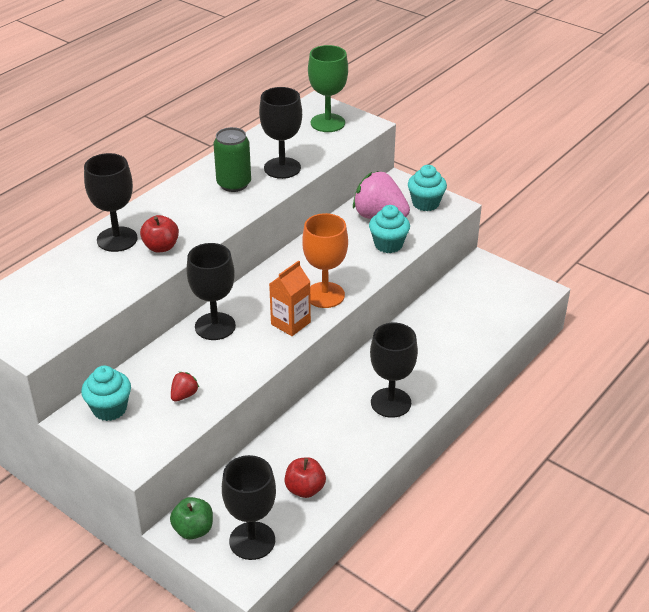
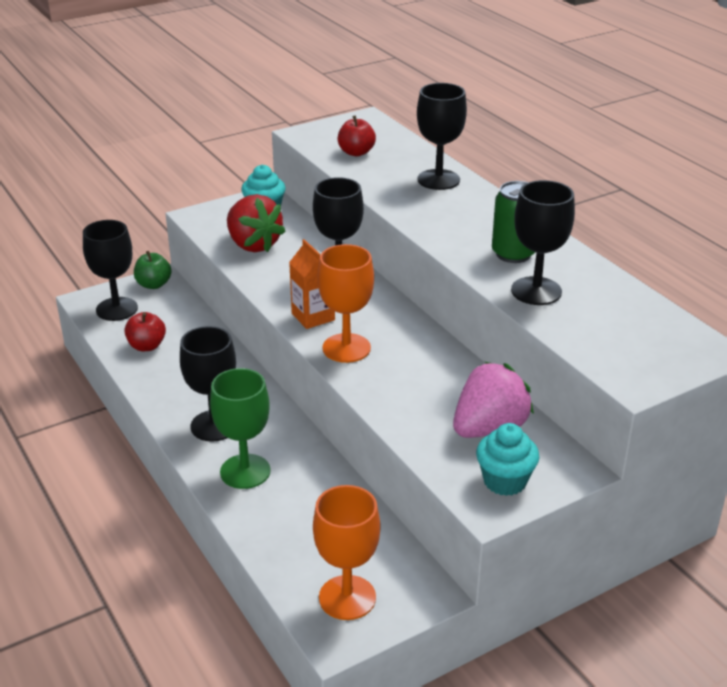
camera: 110 degrees right, 5 degrees down
red apple [140,215,179,252] -> red apple moved to [338,115,376,156]
red strawberry [171,372,199,402] -> red strawberry [227,194,286,252], size x2.21
green goblet [308,45,348,132] -> green goblet moved to [210,368,271,489]
turquoise cupcake [369,205,410,253] -> none
none -> orange goblet [313,485,380,620]

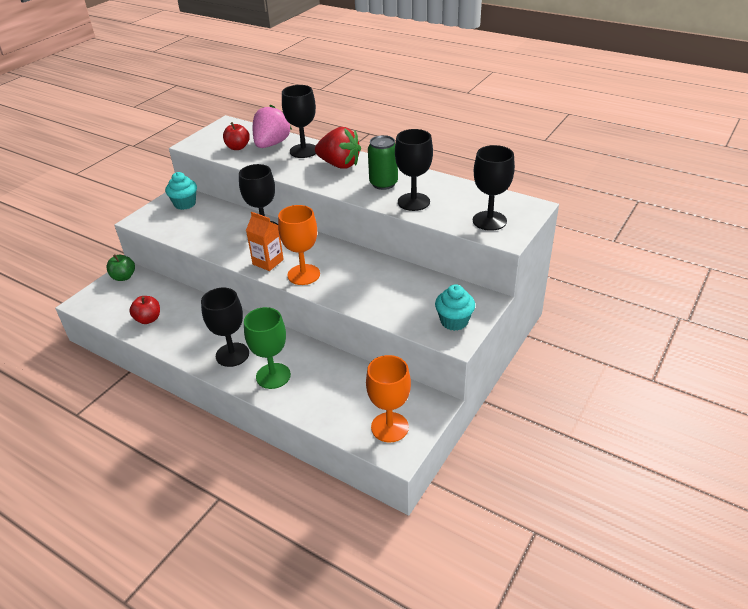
camera: 25 degrees left, 5 degrees up
black goblet [83,220,138,321] -> black goblet moved to [473,145,515,231]
red strawberry [227,194,286,252] -> red strawberry moved to [315,127,361,169]
pink strawberry [453,362,534,438] -> pink strawberry moved to [253,104,292,148]

